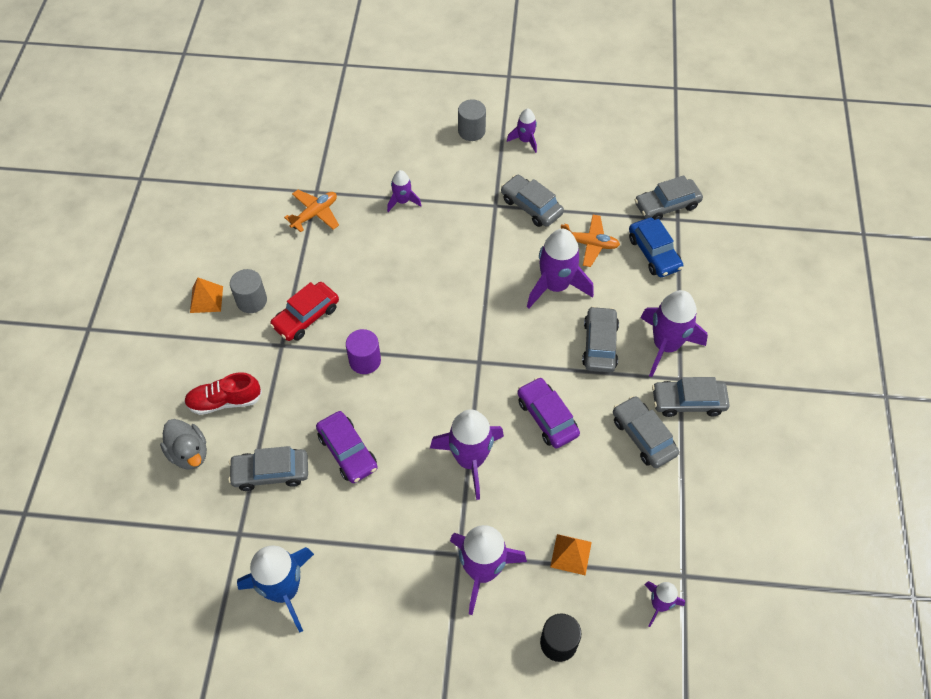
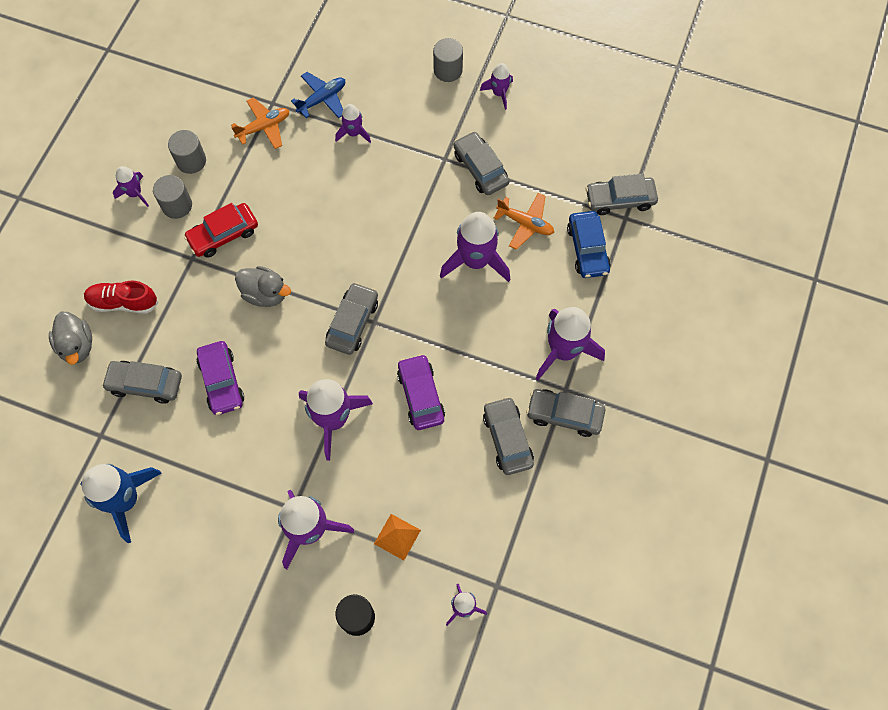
camera: 15 degrees right, 10 degrees up
orange pyramid [190,277,223,313] -> purple rocket [113,166,149,207]
purple cylinder [346,329,381,374] -> grey duck [235,266,291,307]
grey car [582,306,619,373] -> grey car moved to [325,282,378,355]
none -> grey cylinder [168,130,206,174]
none -> blue plane [291,72,345,118]

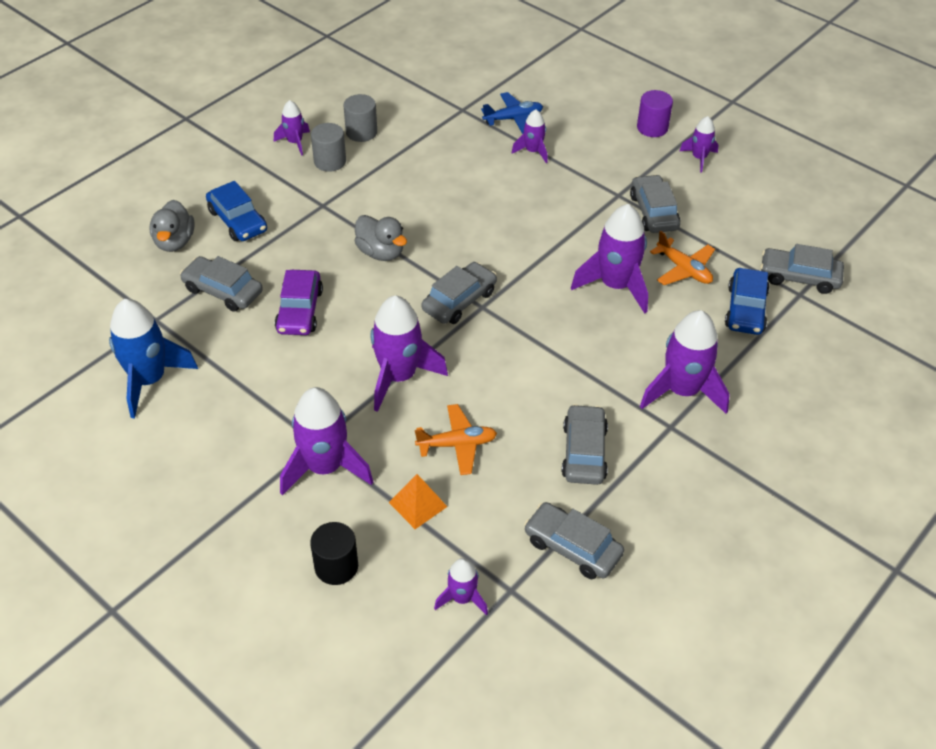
camera: 20 degrees right, 20 degrees down
red shoe [84,281,159,313] -> blue car [206,181,267,241]
red car [184,203,258,258] -> none
orange plane [231,97,289,149] -> orange plane moved to [415,404,497,475]
purple car [397,354,445,430] -> none
grey cylinder [433,38,463,82] -> purple cylinder [637,90,673,137]
grey car [526,389,606,437] -> grey car moved to [524,502,624,579]

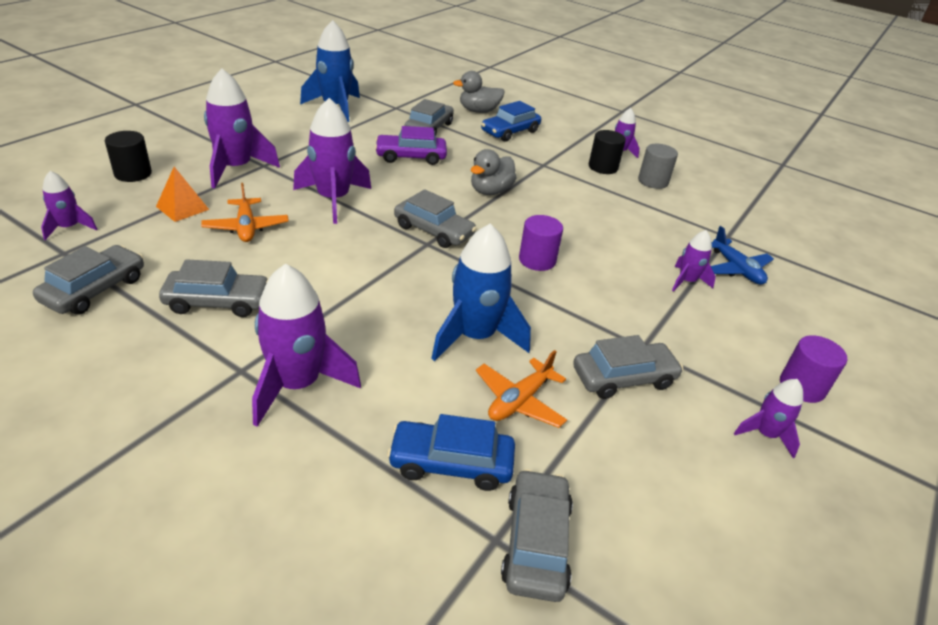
camera: 80 degrees right, 10 degrees down
grey cylinder [311,123,346,172] -> black cylinder [589,130,626,174]
purple rocket [571,204,648,314] -> blue rocket [431,224,531,361]
none -> purple cylinder [519,215,563,271]

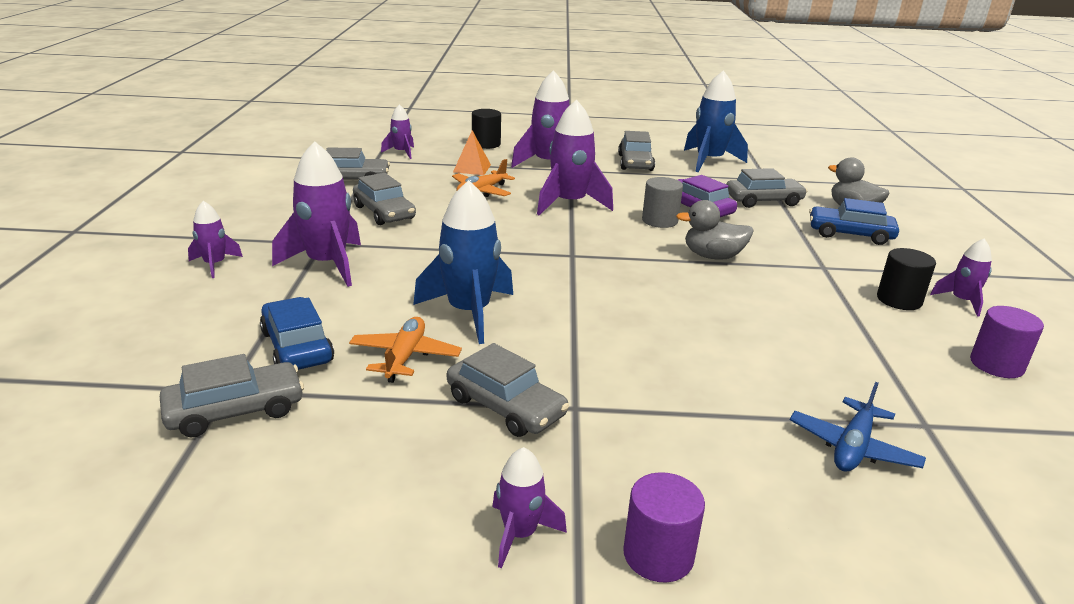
camera: 60 degrees right, 10 degrees down
grey car [394,189,477,248] -> grey car moved to [618,131,655,171]
orange plane [476,350,567,428] -> orange plane turned 90 degrees clockwise [349,317,462,383]
purple cylinder [519,215,563,271] -> purple cylinder moved to [970,306,1044,378]
grey cylinder [638,144,678,189] -> grey cylinder moved to [642,177,683,228]
purple rocket [672,230,716,292] -> purple rocket moved to [188,201,243,278]

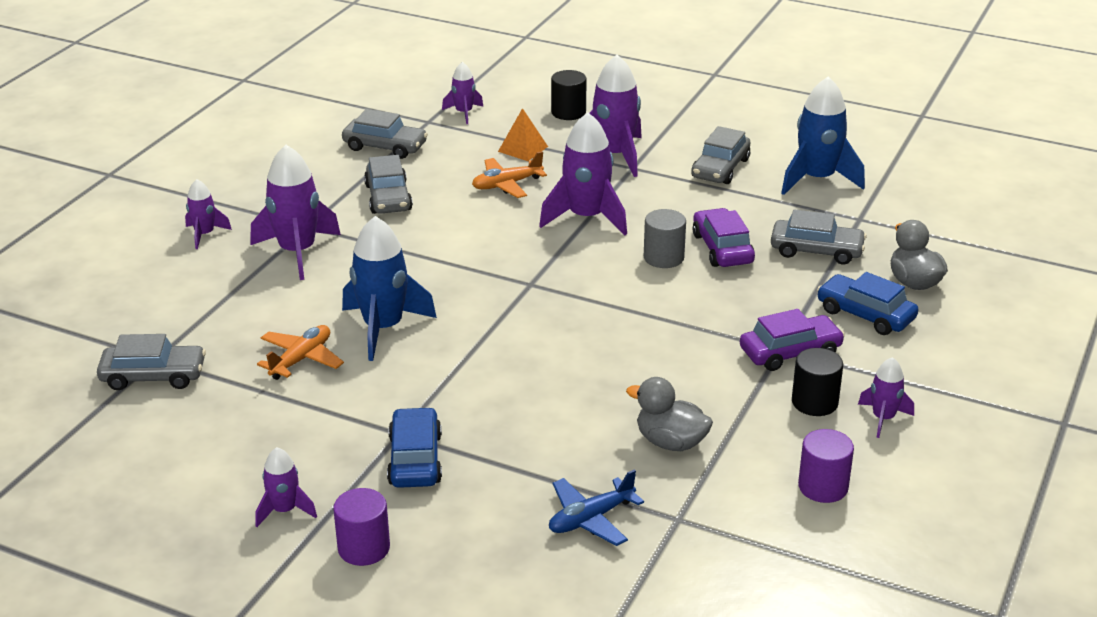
camera: 25 degrees right, 5 degrees up
blue car [260,297,334,370] -> blue car moved to [387,407,442,488]
grey car [447,343,569,437] -> none
grey duck [676,200,754,260] -> grey duck moved to [626,377,713,451]
none -> purple car [740,309,845,371]

